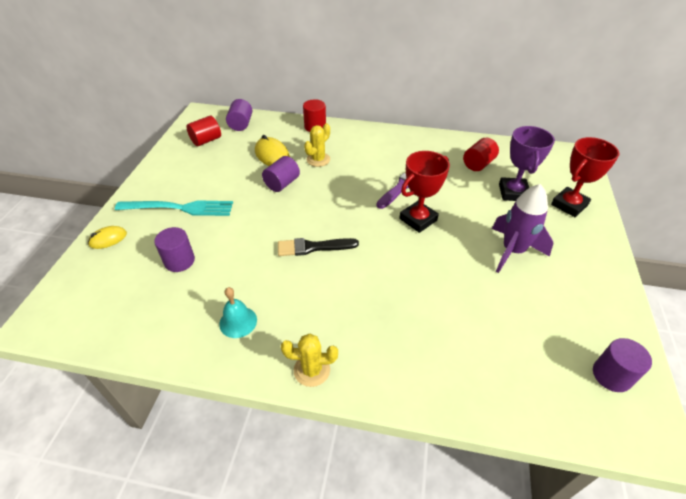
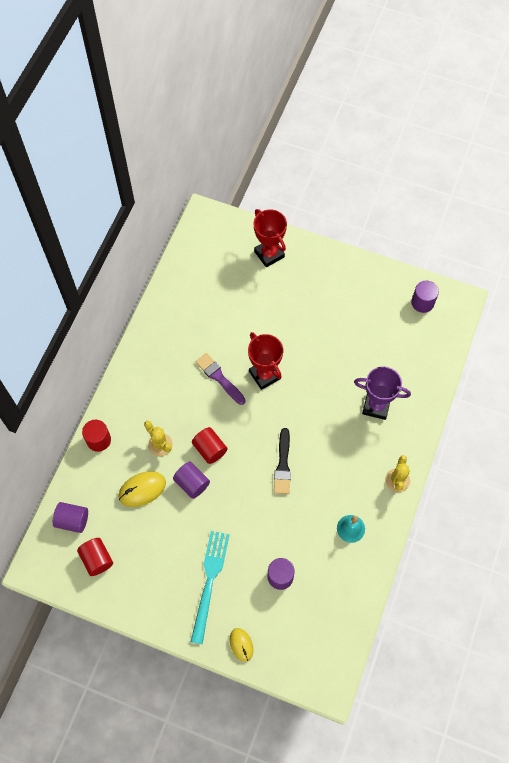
camera: 80 degrees left, 20 degrees up
red cylinder [463,138,499,171] -> red cylinder moved to [192,427,227,464]
purple rocket [492,184,553,273] -> none
purple trophy [499,126,555,201] -> purple trophy moved to [354,366,411,420]

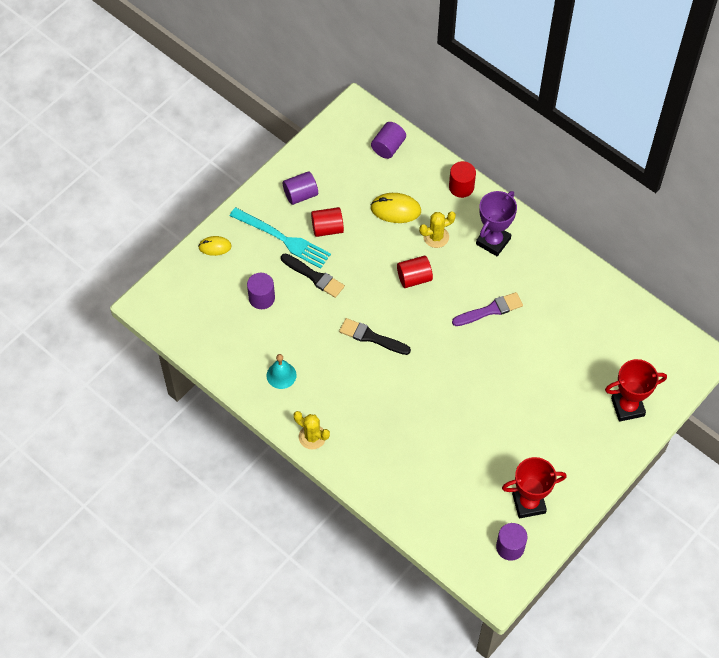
camera: 110 degrees right, 5 degrees down
red cylinder [77,538,113,576] -> red cylinder moved to [311,207,344,237]
yellow mouse [118,471,166,507] -> yellow mouse turned 75 degrees counterclockwise [370,193,421,223]
purple cylinder [173,462,210,499] -> purple cylinder moved to [283,171,318,205]
red trophy [248,332,283,390] -> red trophy moved to [502,457,567,519]
purple trophy [354,366,411,420] -> purple trophy moved to [476,191,517,256]
none -> black brush [281,253,345,298]

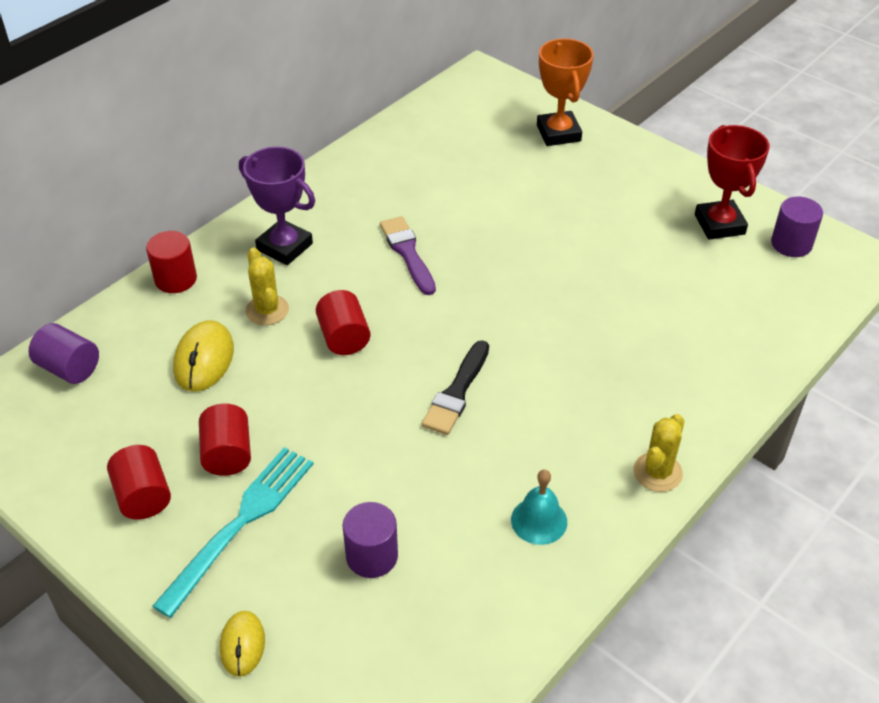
camera: 90 degrees left, 15 degrees down
black brush [281,253,345,298] -> none
purple cylinder [283,171,318,205] -> red cylinder [107,445,171,520]
red trophy [605,359,667,422] -> orange trophy [537,38,594,146]

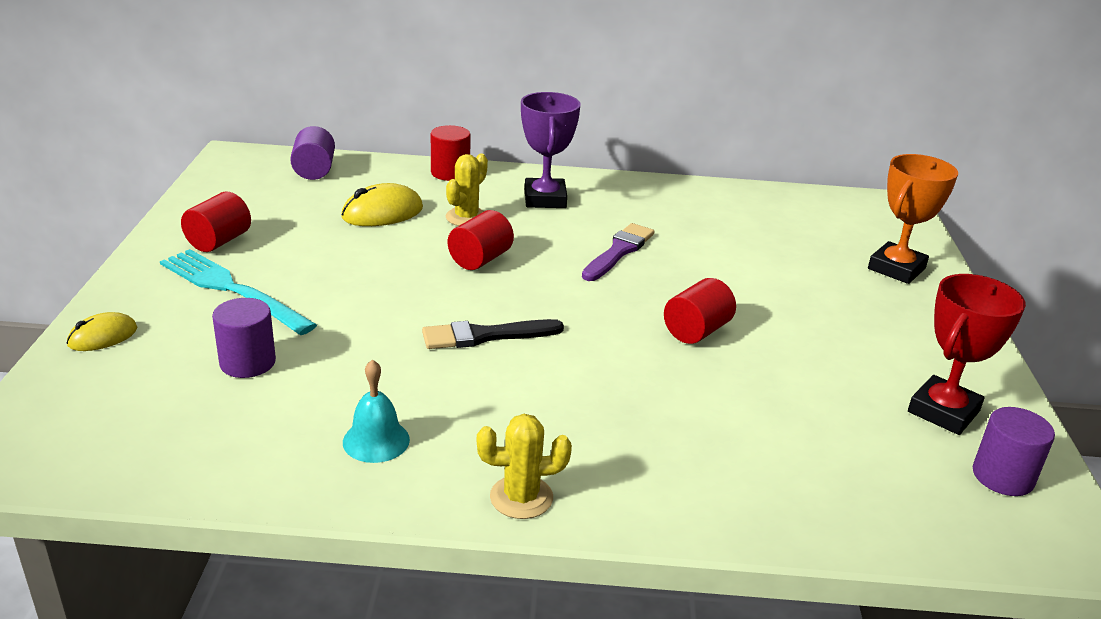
camera: 50 degrees right, 15 degrees down
turquoise fork [152,447,314,618] -> turquoise fork turned 135 degrees counterclockwise [160,249,317,335]
red cylinder [199,404,251,476] -> red cylinder moved to [664,278,736,344]

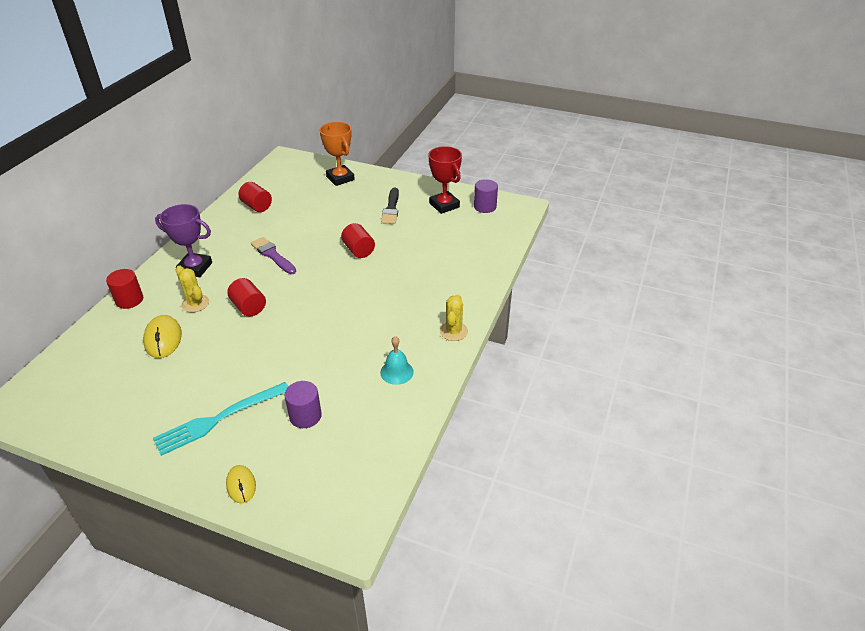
camera: 70 degrees left, 10 degrees up
red cylinder [181,192,251,252] -> red cylinder moved to [239,182,272,212]
purple cylinder [290,126,335,180] -> none
black brush [422,319,564,349] -> black brush moved to [381,188,399,224]

